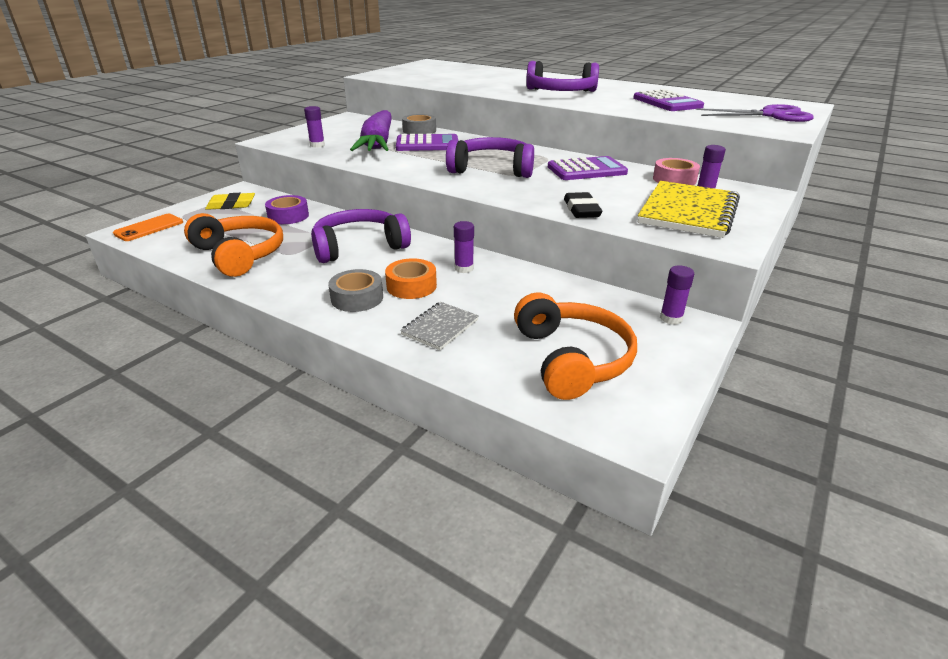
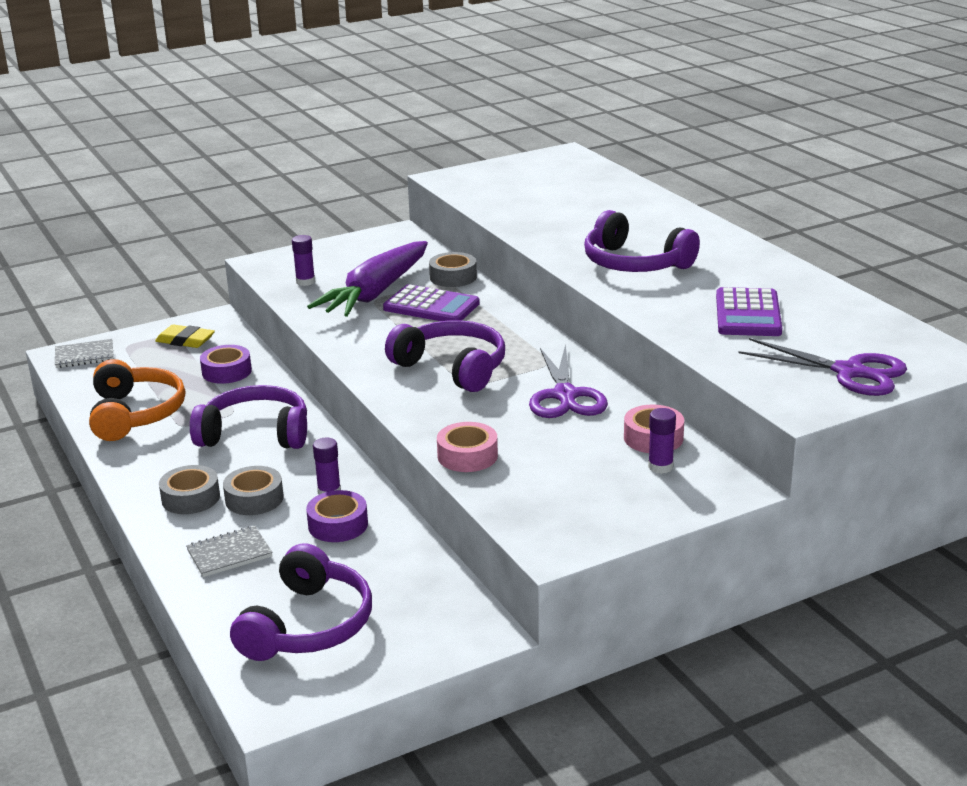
camera: 30 degrees right, 5 degrees down
orange phone [113,214,183,241] -> grey notebook [55,339,114,368]
orange tape [385,258,437,299] -> grey tape [223,466,284,515]
orange headphones [514,293,637,400] -> purple headphones [230,543,372,661]
purple calculator [548,156,628,180] -> purple scissors [529,344,608,418]
black eraser [564,192,602,218] -> pink tape [437,422,498,472]
yellow notebook [638,181,740,238] -> none
purple glue stick [660,265,694,325] -> none
none -> purple tape [306,490,368,542]

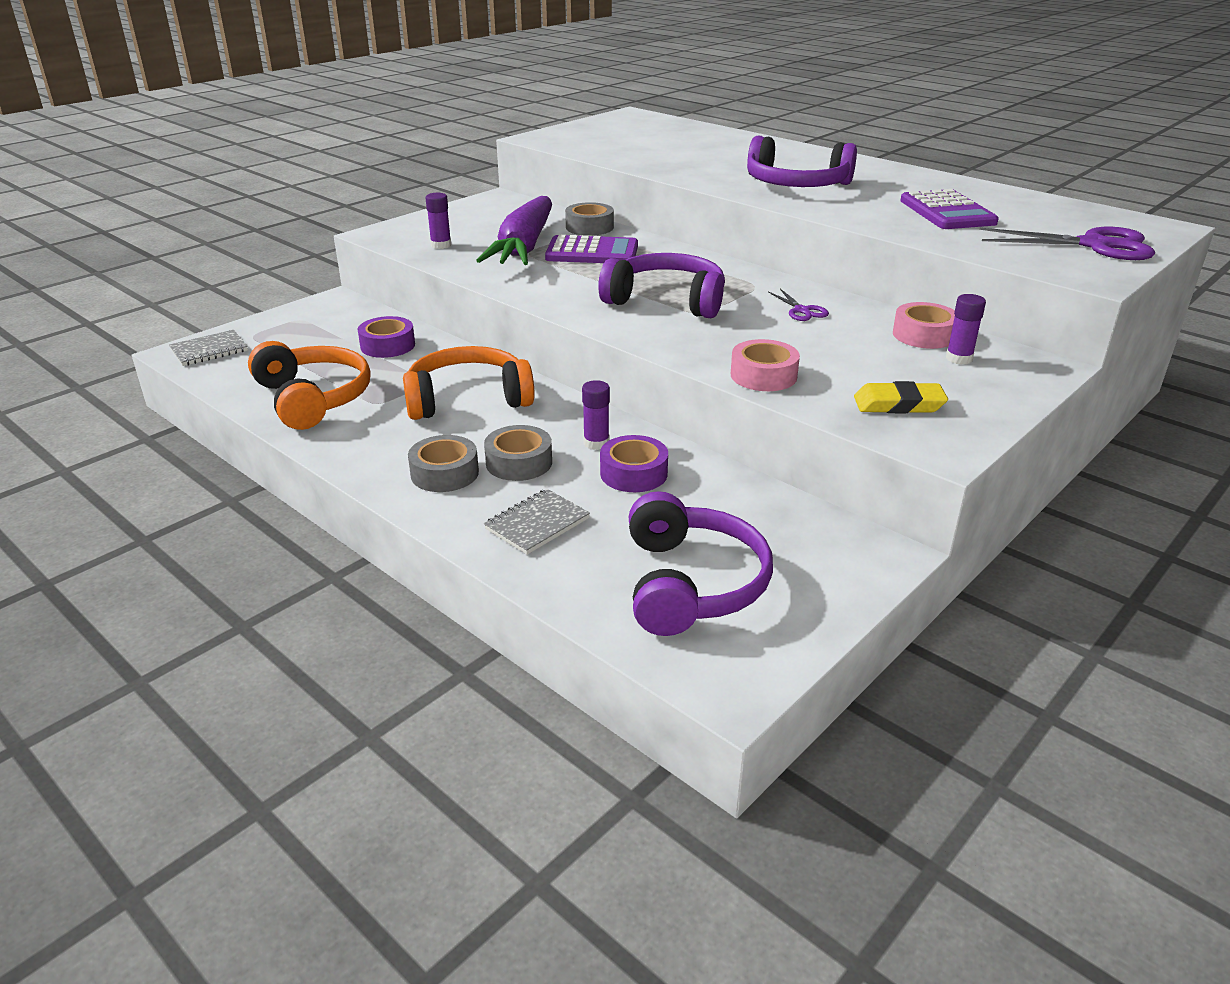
camera: 20 degrees left, 5 degrees up
yellow eraser [155,324,215,348] -> yellow eraser moved to [854,381,948,413]
purple headphones [190,385,307,449] -> orange headphones [403,346,535,420]
purple scissors [529,344,608,418] -> purple scissors [768,289,829,321], size x0.50

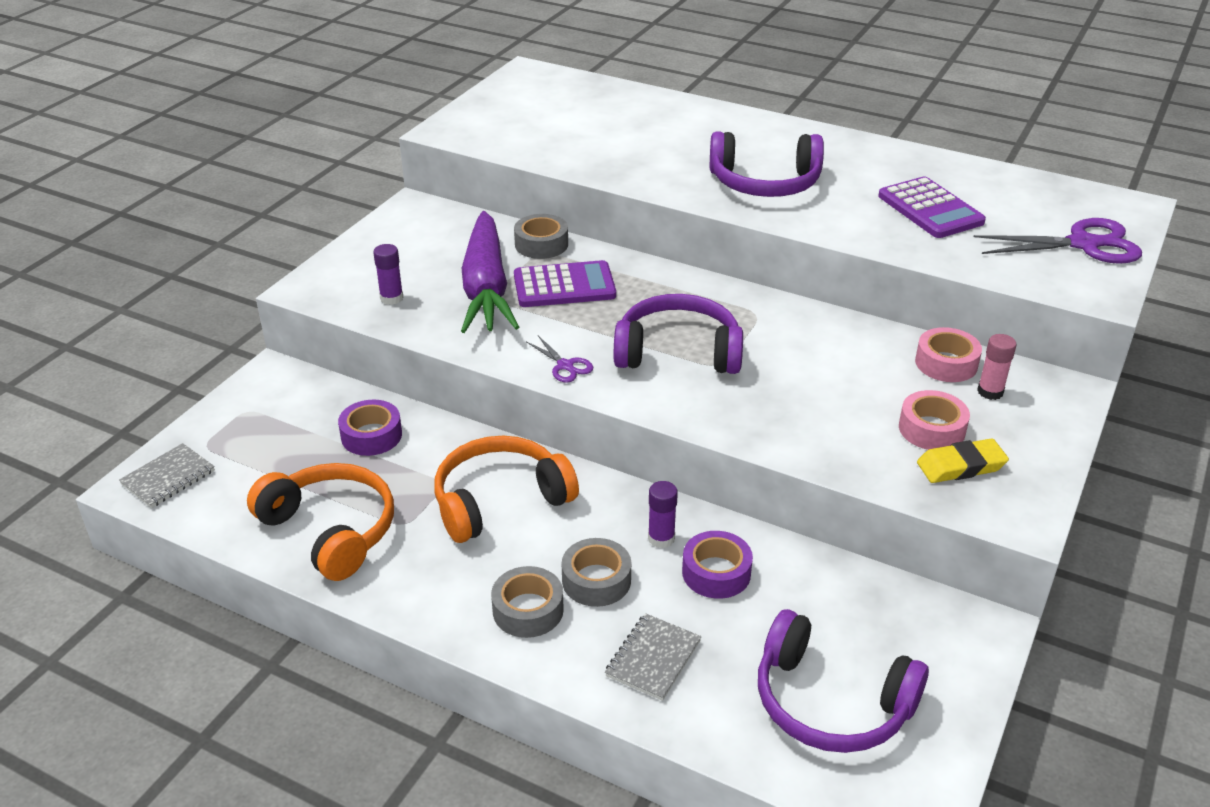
camera: 15 degrees left, 5 degrees up
purple headphones [629,491,773,636] -> purple headphones turned 135 degrees clockwise [758,609,929,753]
pink tape [731,339,800,391] -> pink tape moved to [899,390,970,450]
purple scissors [768,289,829,321] -> purple scissors moved to [527,336,593,383]
purple glue stick [946,294,986,365] -> pink glue stick [977,334,1017,400]

